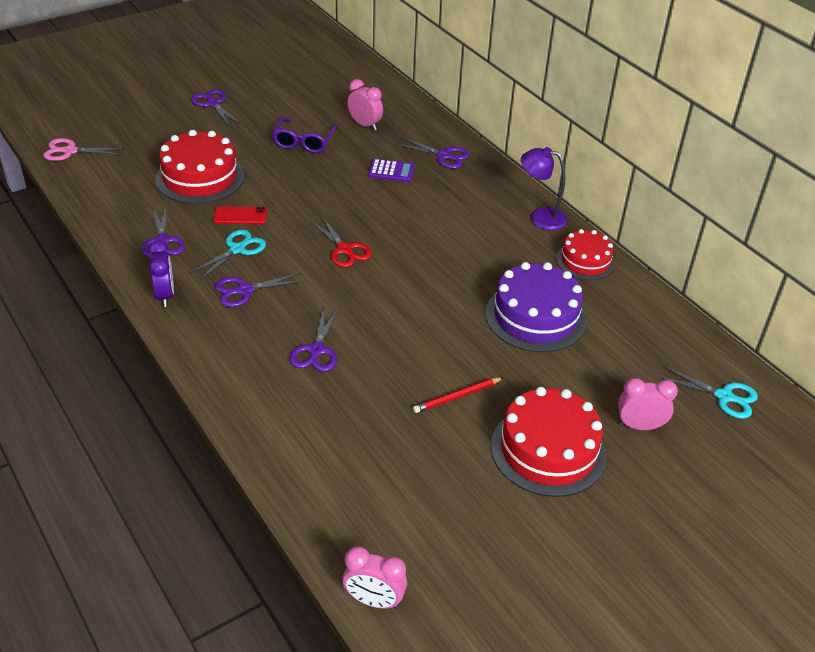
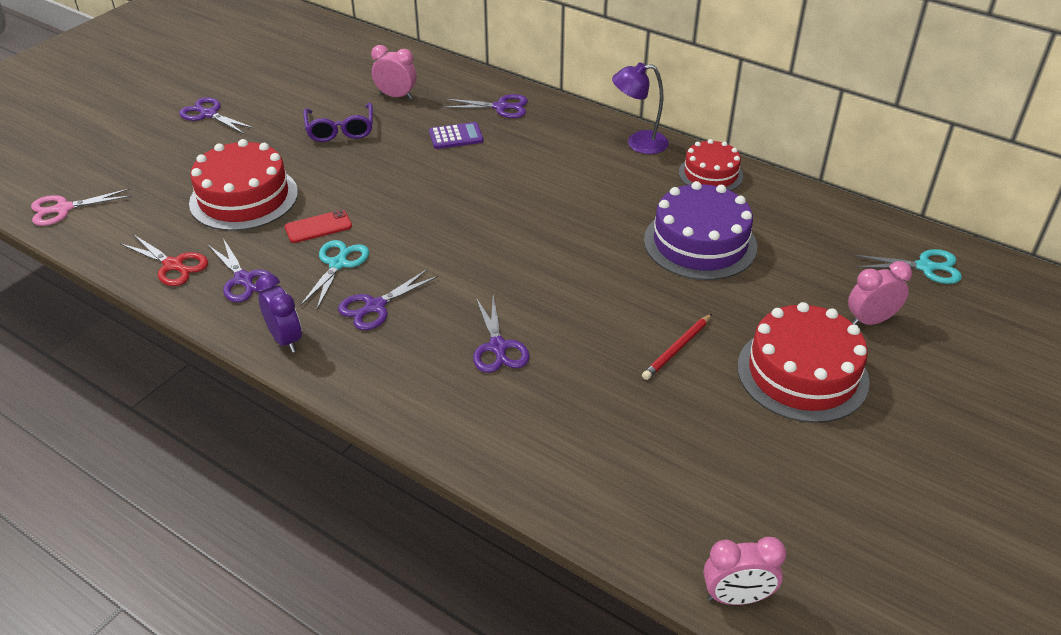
camera: 20 degrees left, 0 degrees up
red scissors [310,217,372,267] -> red scissors moved to [120,234,208,286]

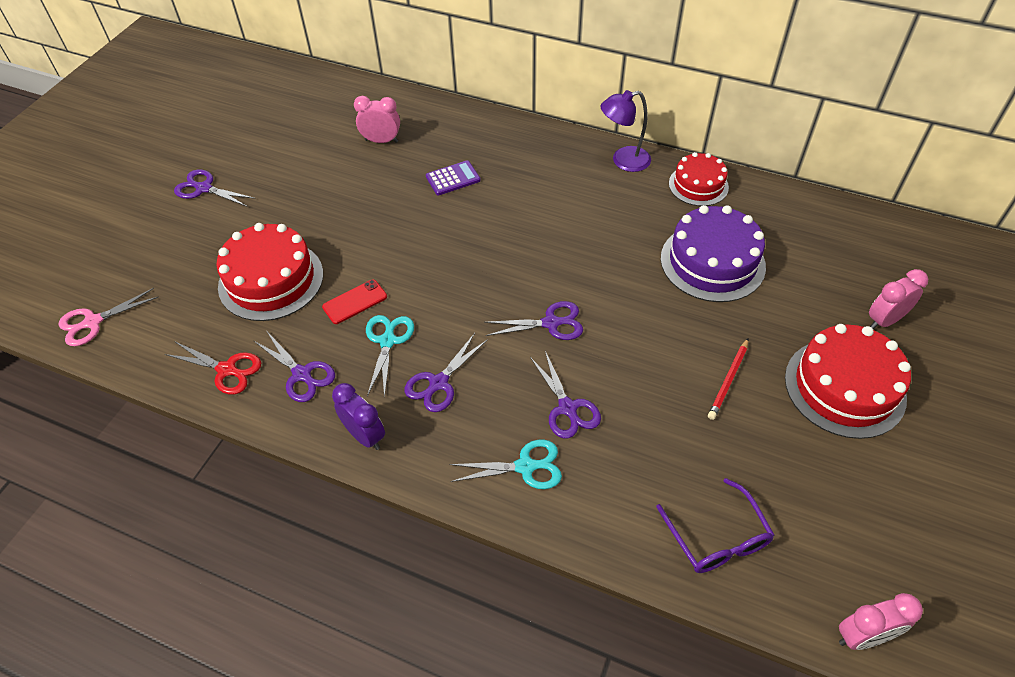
camera: 10 degrees left, 10 degrees up
purple glasses [303,103,373,142] -> purple glasses moved to [656,478,774,573]
purple scissors [443,94,528,118] -> purple scissors moved to [484,301,583,340]
turquoise scissors [853,249,962,284] -> turquoise scissors moved to [449,440,562,489]

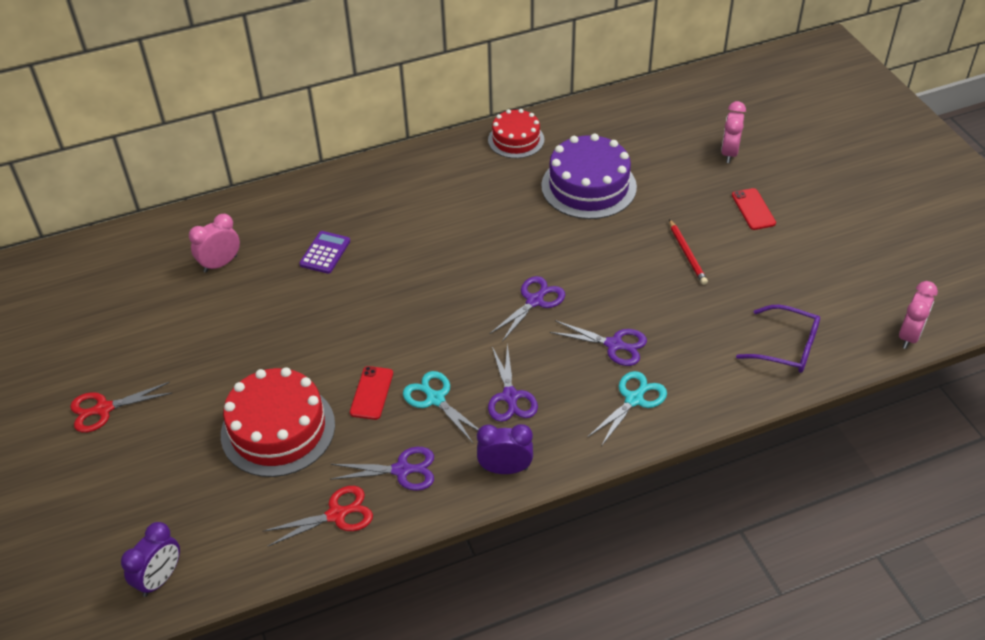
camera: 45 degrees left, 5 degrees down
pink scissors [58,288,158,346] -> purple clock [121,522,180,597]
purple scissors [174,169,256,207] -> red scissors [70,382,172,433]
purple lamp [601,90,651,172] -> none
red cake [785,324,911,439] -> red phone [732,188,776,230]

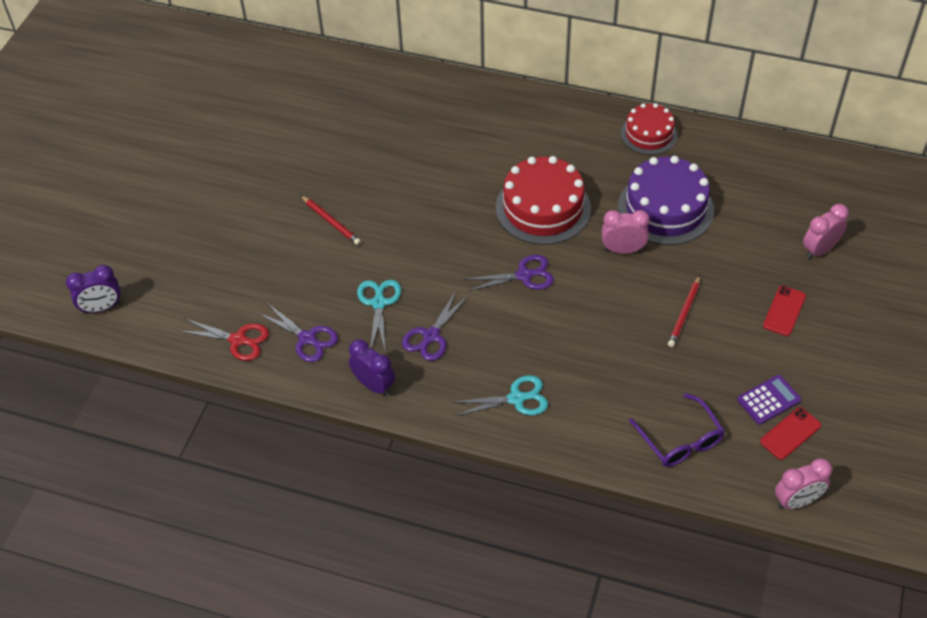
camera: 40 degrees right, 5 degrees up
red scissors [70,382,172,433] -> none
pink clock [189,214,240,273] -> pink clock moved to [601,210,650,254]
red cake [221,367,335,477] -> red cake moved to [496,156,591,245]
purple calculator [299,231,350,274] -> purple calculator moved to [737,375,801,425]
red phone [350,366,393,420] -> red phone moved to [760,407,821,460]
purple scissors [550,320,647,366] -> none
none -> red pencil [301,195,361,245]

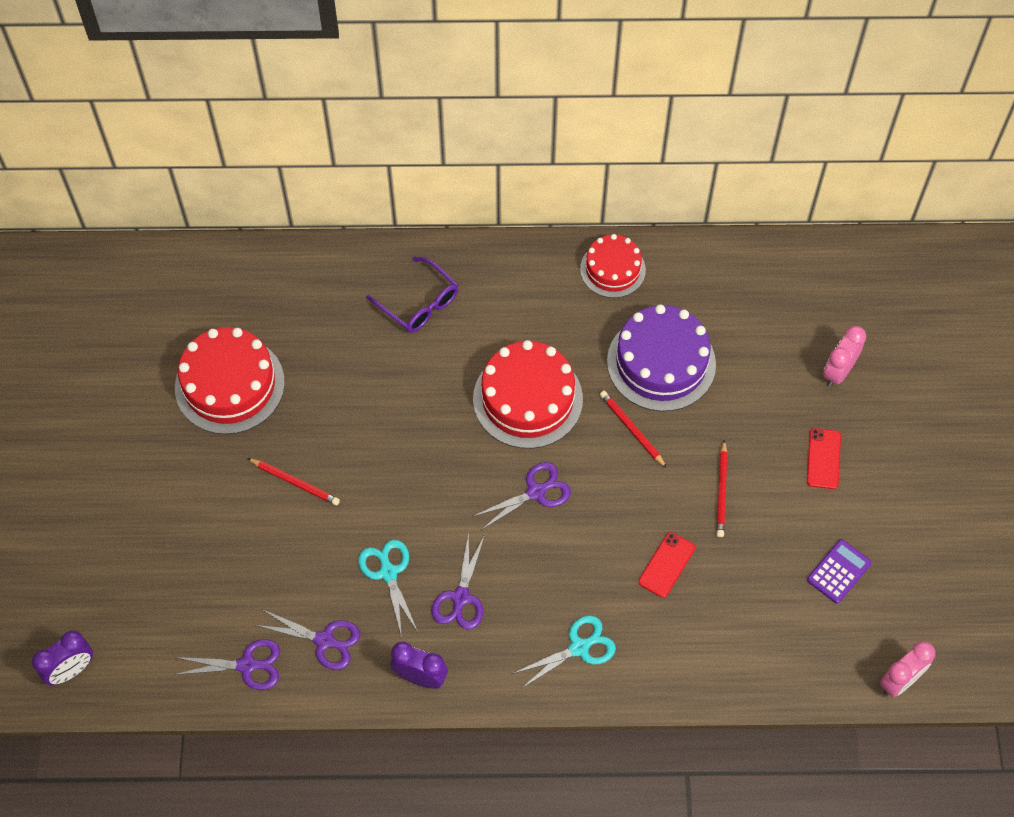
camera: 20 degrees left, 10 degrees up
red scissors [179,319,269,361] -> purple scissors [174,639,280,690]
pink clock [601,210,650,254] -> red pencil [600,391,667,468]
purple glasses [629,393,725,467] -> purple glasses moved to [366,257,458,333]
red phone [760,407,821,460] -> red phone moved to [638,532,695,598]
none -> red cake [175,327,285,434]

